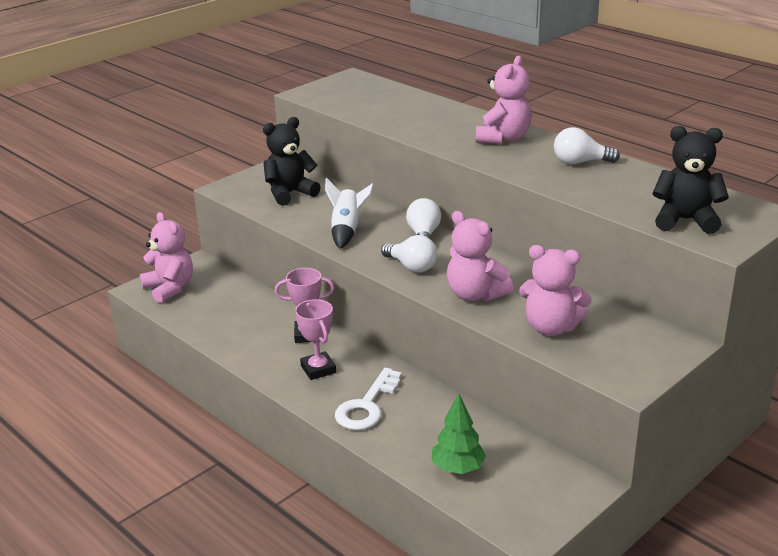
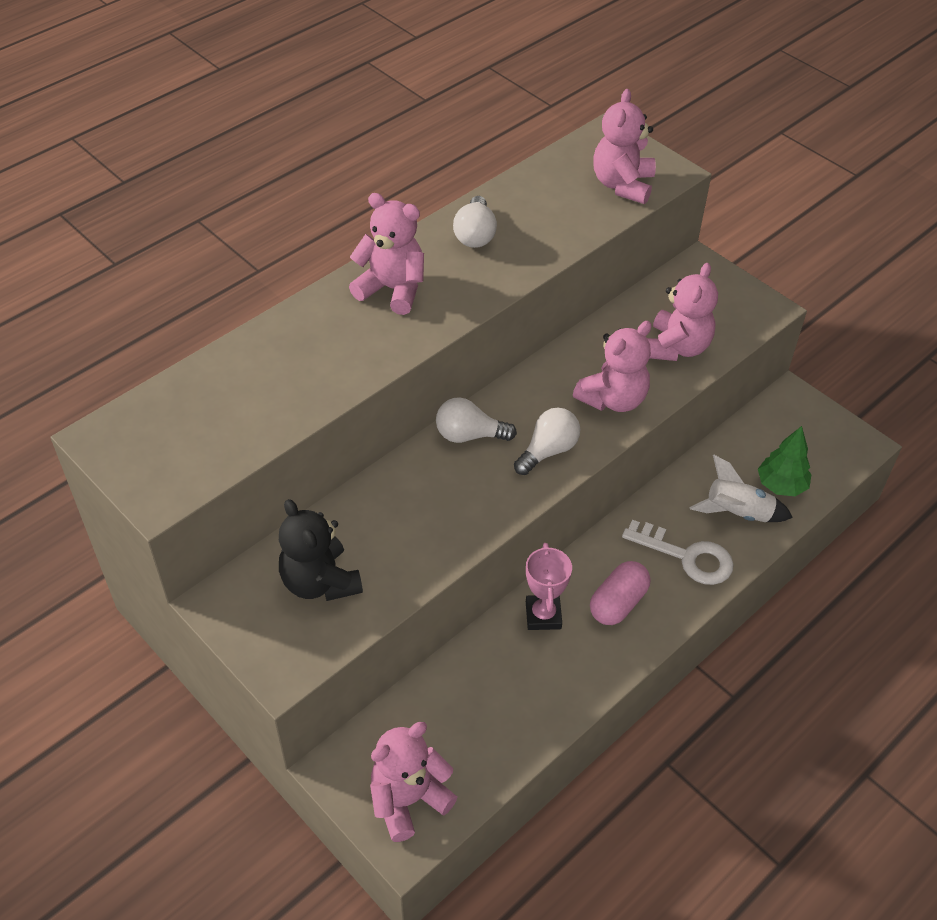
camera: 90 degrees left, 20 degrees up
pink trophy [295,299,336,380] -> pink capsule [590,561,650,625]
white rocket [325,178,374,249] -> white rocket moved to [690,455,793,522]
black teddy bear [652,126,729,234] -> pink teddy bear [593,89,656,204]

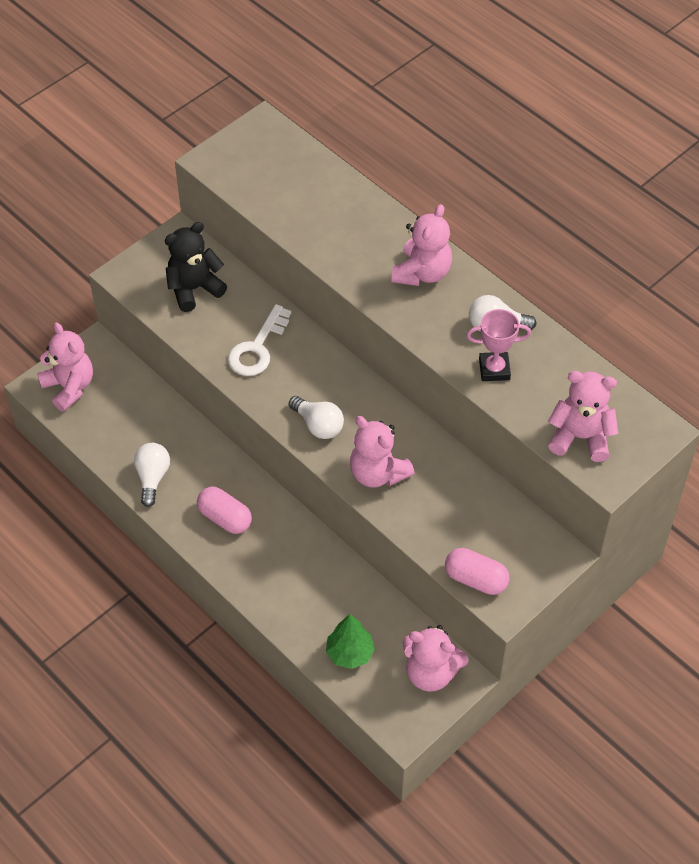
camera: 90 degrees right, 5 degrees up
white light bulb [436,397,517,443] -> white light bulb moved to [134,443,170,507]
pink trophy [526,543,572,630] -> pink trophy moved to [466,309,531,381]
white key [622,520,734,585] -> white key moved to [228,304,291,376]
pink teddy bear [647,263,718,361] -> pink teddy bear moved to [403,625,469,692]
white rocket [690,455,793,522] -> none
none -> pink capsule [445,548,510,595]

